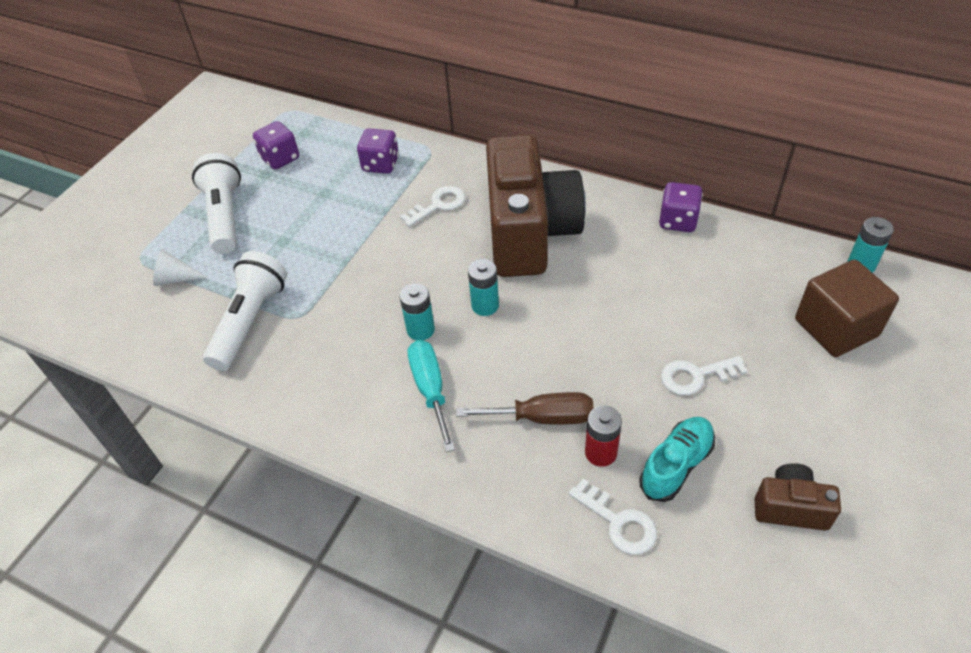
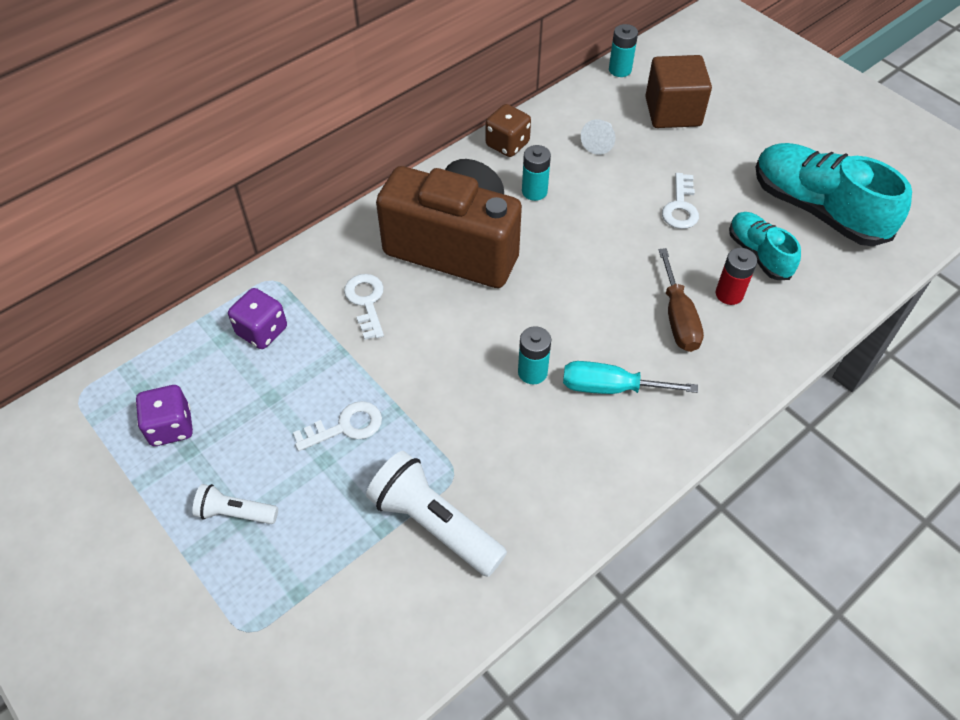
camera: 70 degrees left, 5 degrees up
white cone [153,249,208,286] -> white cone moved to [581,119,615,155]
white flashlight [192,153,241,254] -> white flashlight [192,484,278,524], size x0.55
brown screwdriver [456,392,593,425] -> brown screwdriver turned 150 degrees clockwise [659,248,704,352]
turquoise battery [468,259,499,316] -> turquoise battery moved to [522,145,551,201]
white key [568,478,657,554] -> white key moved to [293,401,382,451]
purple dice [659,182,703,232] -> brown dice [485,104,531,157]
brown camera [755,463,841,531] -> turquoise shoe [756,143,912,246]

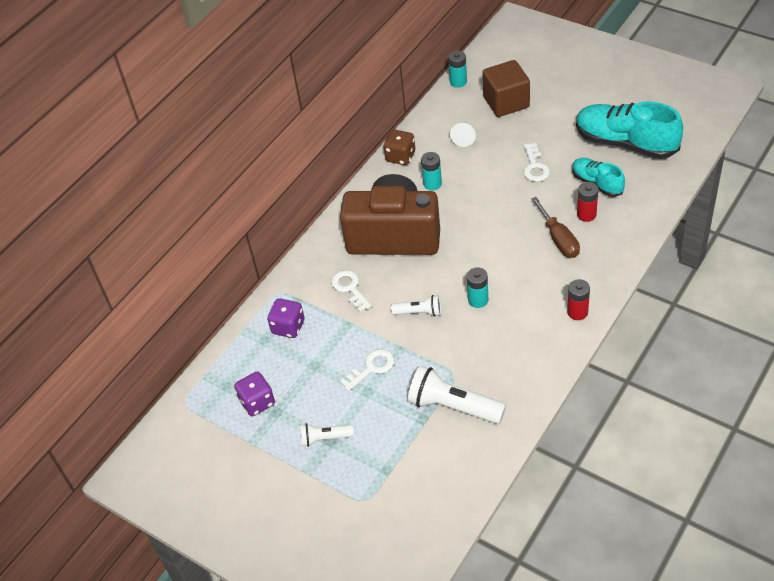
camera: 10 degrees left, 5 degrees down
turquoise screwdriver [563,361,698,394] -> none
none -> white flashlight [391,295,441,317]
none -> red battery [567,279,590,320]

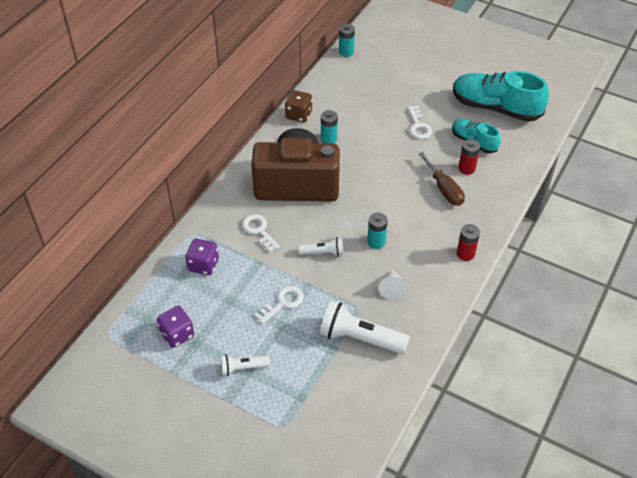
camera: 10 degrees left, 0 degrees up
white cone [450,122,476,147] -> white cone moved to [378,269,406,300]
brown cube [482,60,530,117] -> none

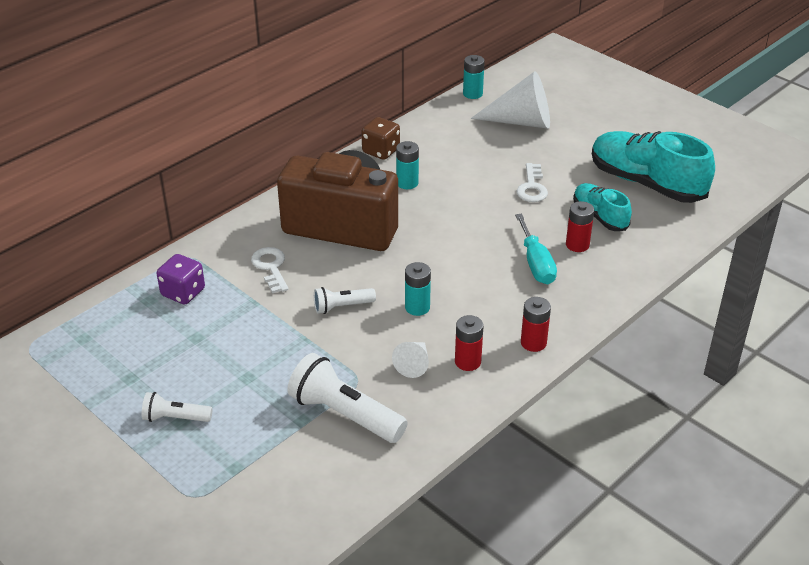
camera: 15 degrees right, 10 degrees down
purple dice [157,306,194,348] -> none
white key [254,286,304,324] -> none
white flashlight [299,237,344,257] -> white flashlight turned 150 degrees clockwise [314,287,376,314]
brown screwdriver [418,152,465,206] -> turquoise screwdriver [515,214,557,284]
none -> red battery [455,315,483,371]
none -> white cone [471,71,550,129]

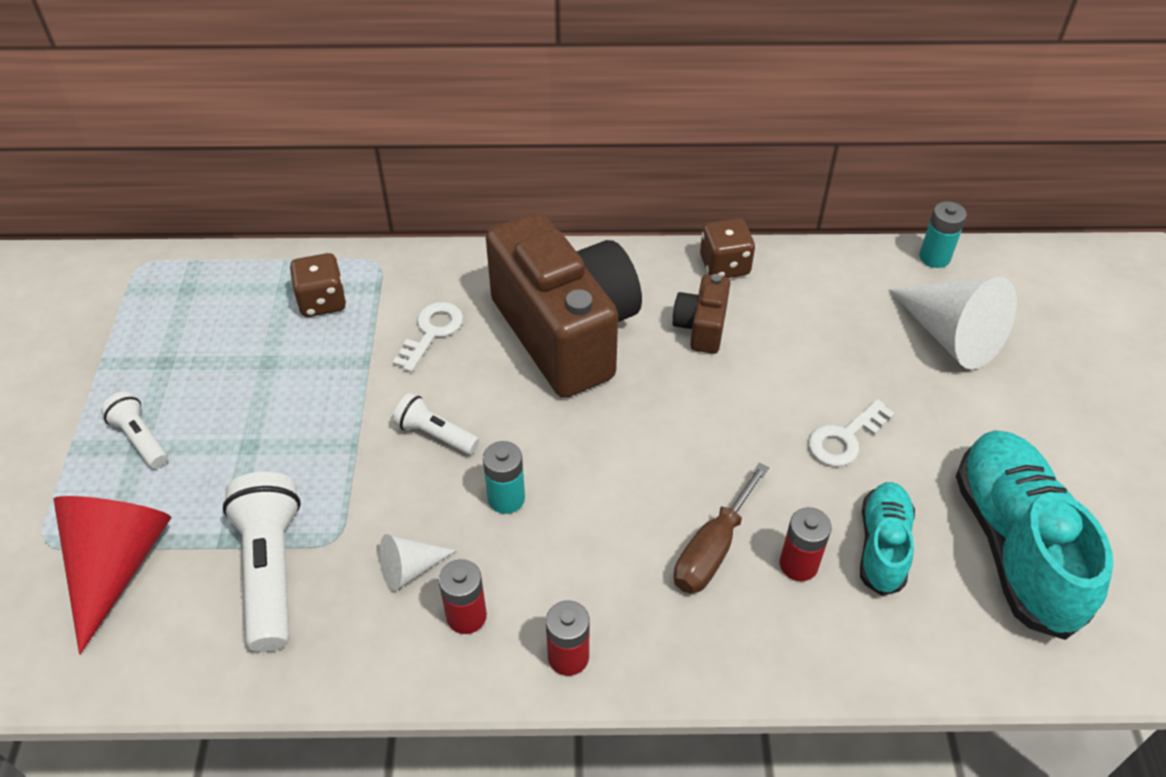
camera: 45 degrees right, 10 degrees up
purple dice [157,254,205,304] -> brown dice [290,253,346,317]
turquoise battery [396,141,419,189] -> brown camera [673,274,730,354]
turquoise screwdriver [515,214,557,284] -> brown screwdriver [674,463,769,594]
none -> red cone [53,496,172,654]

